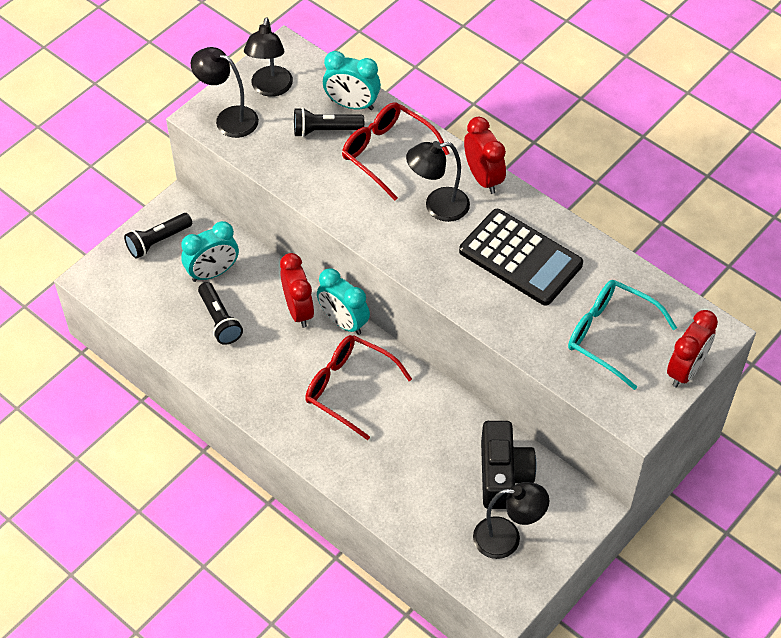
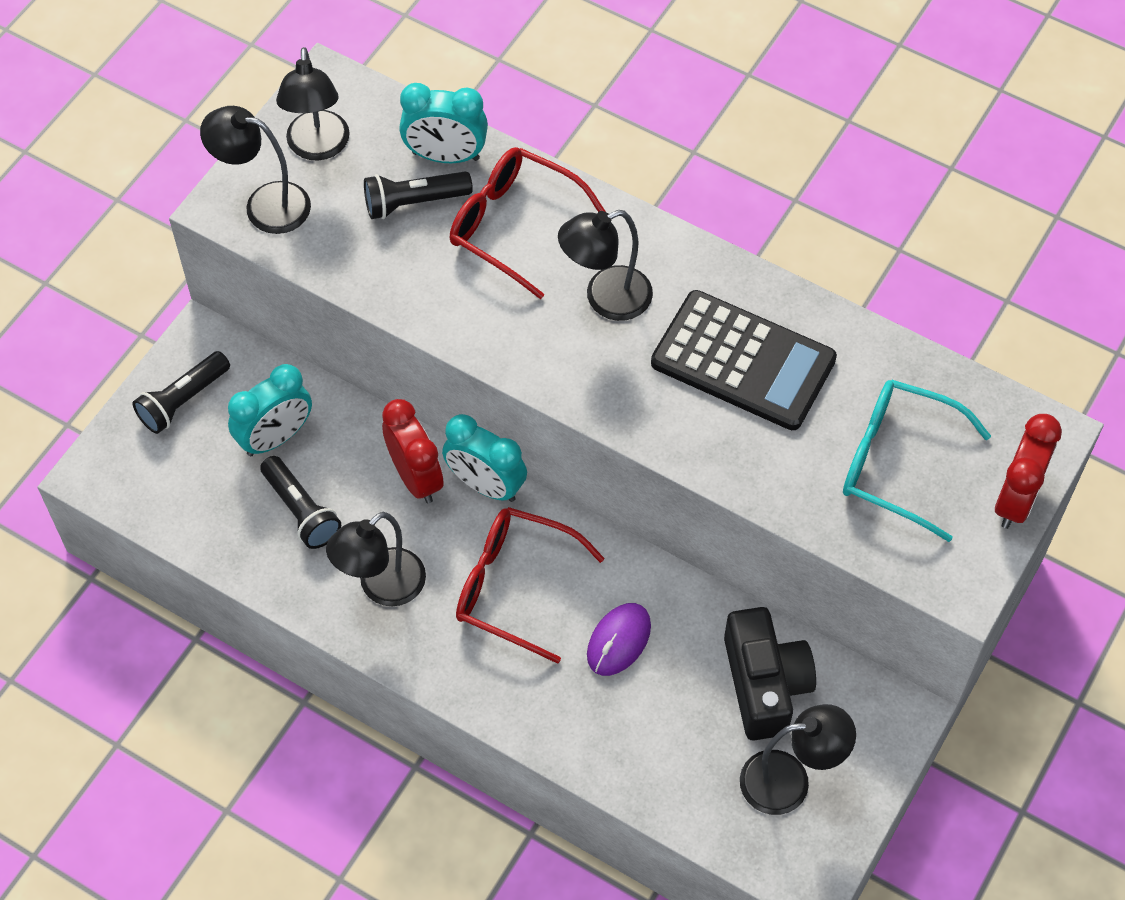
camera: 10 degrees left, 5 degrees up
red clock [464,117,506,194] -> none
none -> black lamp [326,512,426,606]
none -> purple mouse [587,603,651,676]

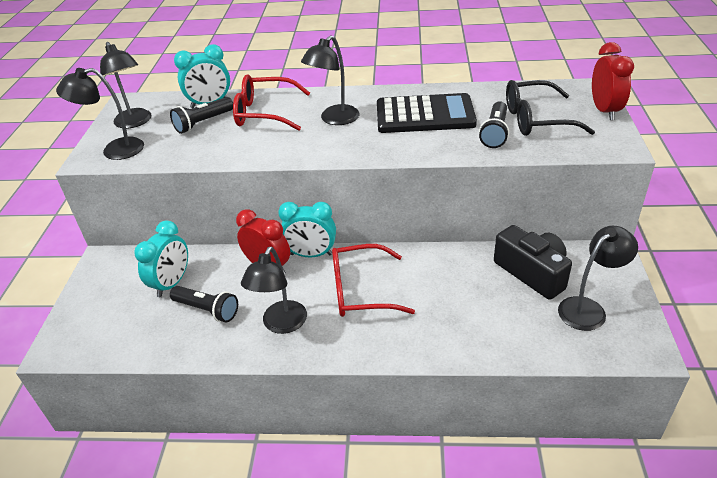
camera: 25 degrees left, 20 degrees down
black flashlight [133,351,230,434] -> black flashlight moved to [479,101,509,148]
purple mouse [587,603,651,676] -> none
turquoise glasses [843,380,991,542] -> black glasses [506,80,595,136]

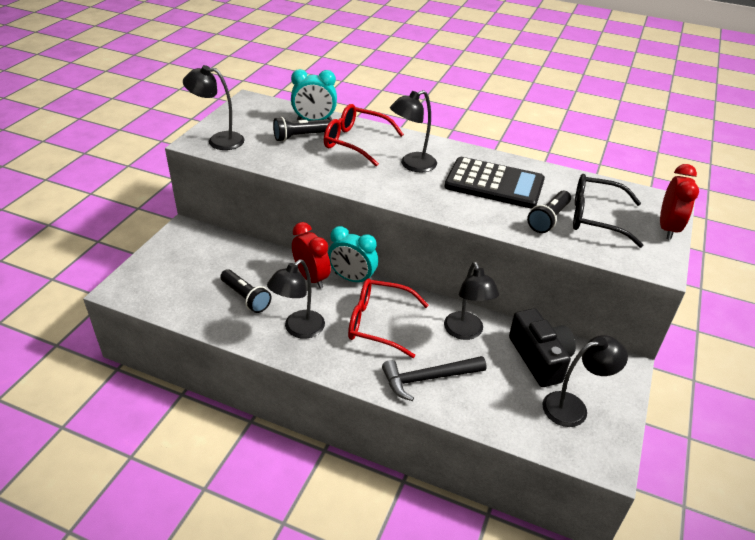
camera: 15 degrees right, 0 degrees up
black lamp [100,42,152,128] -> black lamp moved to [444,262,499,340]
turquoise clock [134,221,188,297] -> none
none -> black hammer [382,356,486,401]

